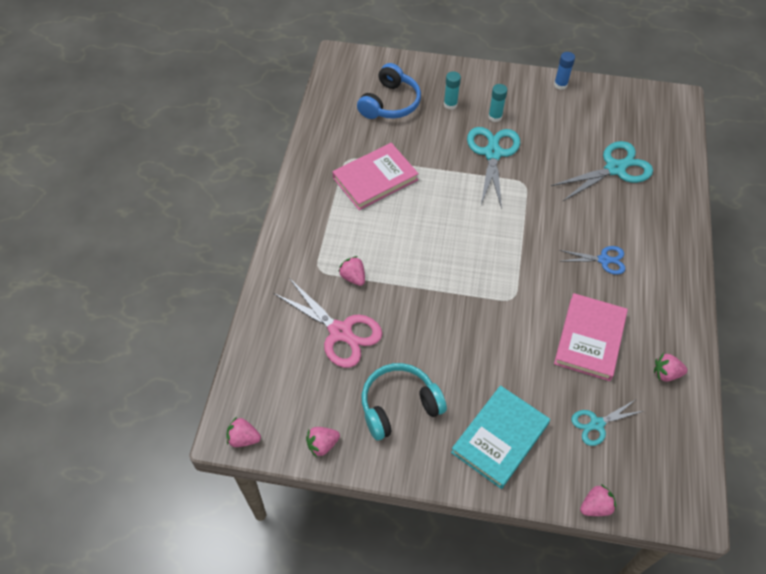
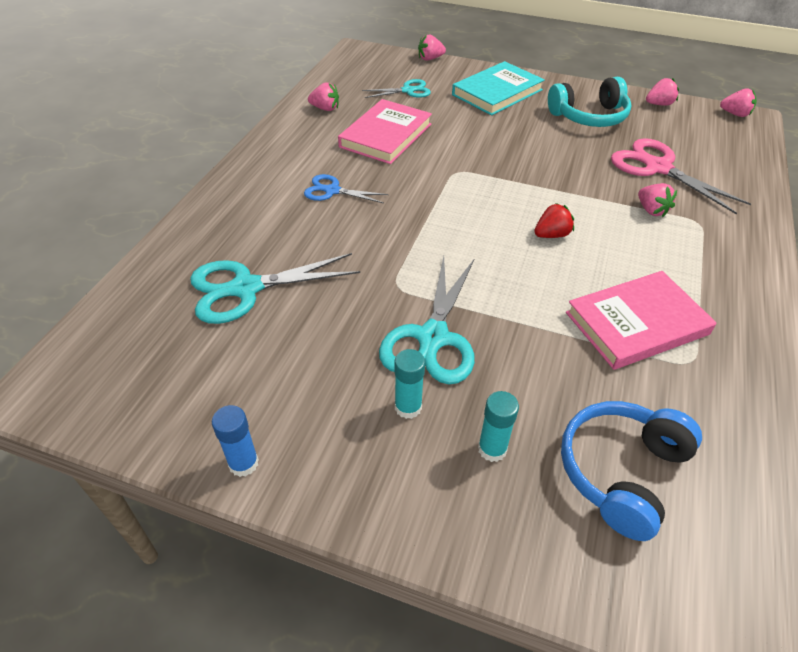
camera: 170 degrees left, 10 degrees down
none -> red strawberry [534,203,574,238]

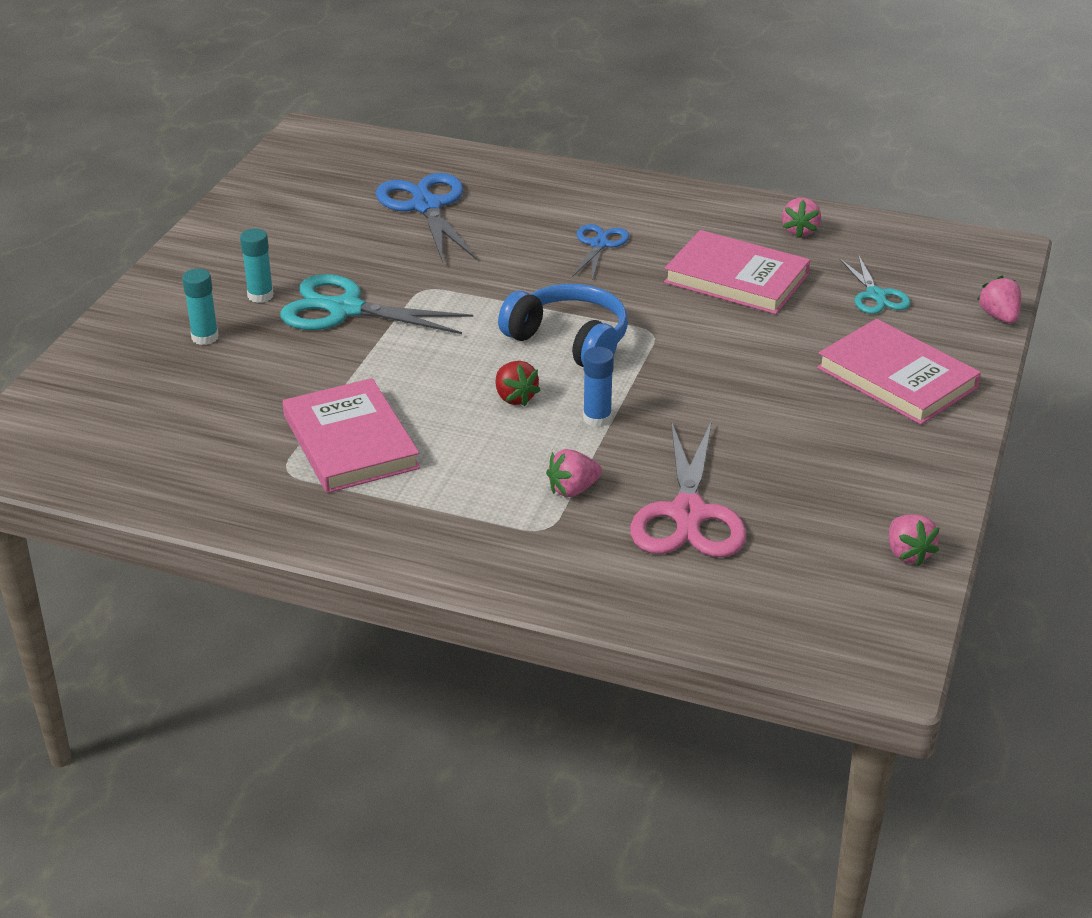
camera: 90 degrees right, 10 degrees down
turquoise scissors [190,253,360,324] -> blue scissors [376,173,477,263]
blue glue stick [212,405,259,477] -> blue glue stick moved to [583,347,614,427]
turquoise book [452,61,545,116] -> pink book [817,319,981,425]
turquoise headphones [548,77,632,127] -> none
blue headphones [561,401,702,541] -> blue headphones moved to [498,284,628,367]
pink scissors [611,138,751,214] -> pink scissors turned 135 degrees clockwise [630,421,746,557]
pink strawberry [720,88,757,117] -> none

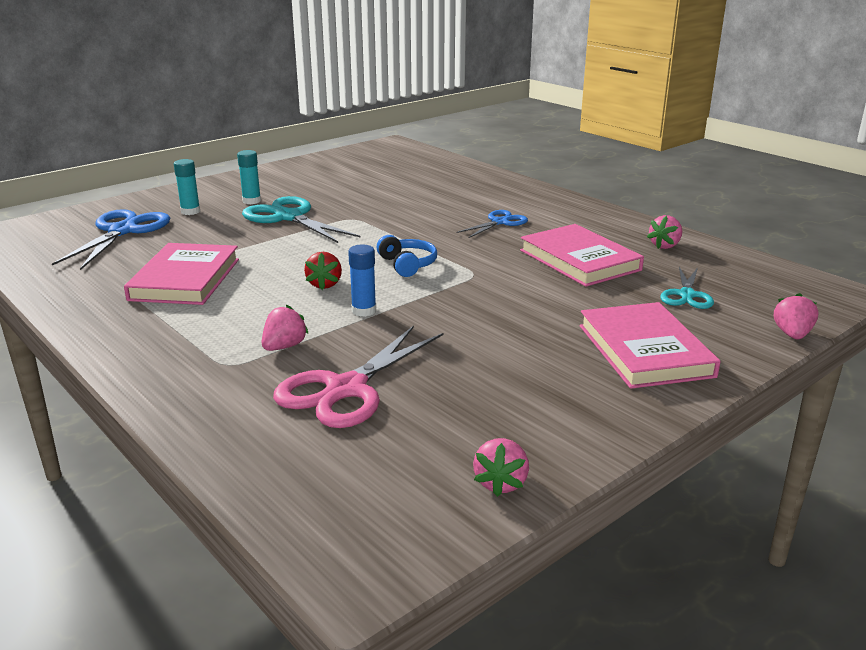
camera: 30 degrees right, 10 degrees down
blue scissors [376,173,477,263] -> blue scissors moved to [52,209,170,270]
blue headphones [498,284,628,367] -> blue headphones [377,235,437,277], size x0.62
pink strawberry [546,449,602,497] -> pink strawberry turned 120 degrees clockwise [261,305,309,351]

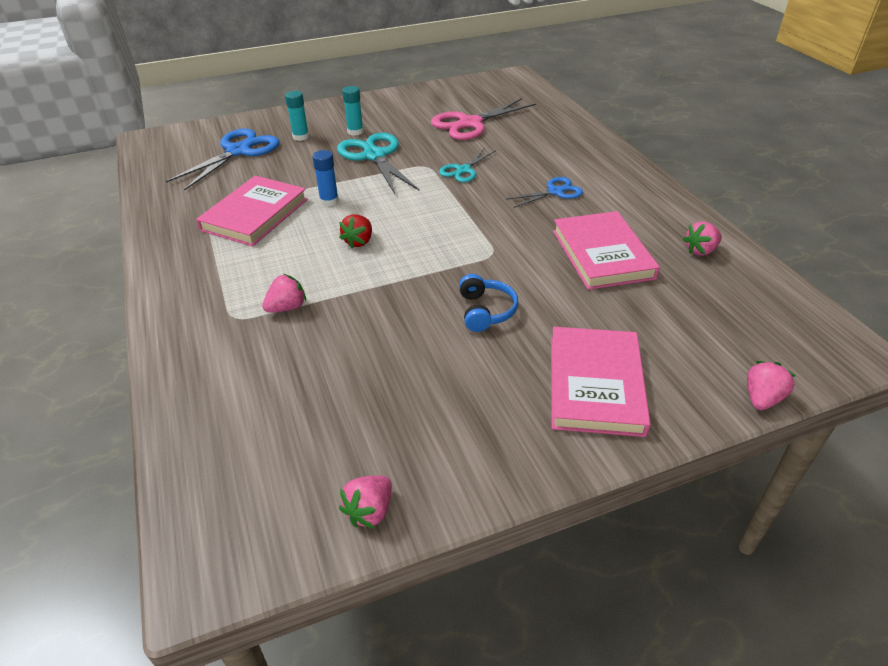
camera: 20 degrees right, 15 degrees up
pink scissors [273,326,443,428] -> pink scissors moved to [431,98,536,140]
blue glue stick [348,245,376,317] -> blue glue stick moved to [312,150,339,206]
blue headphones [377,235,437,277] -> blue headphones moved to [459,274,518,332]
turquoise scissors [660,267,714,309] -> turquoise scissors moved to [439,148,496,183]

